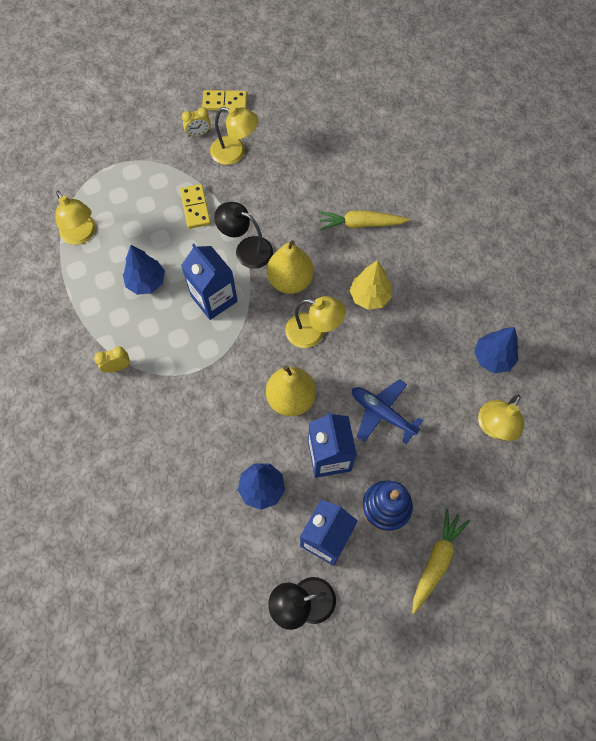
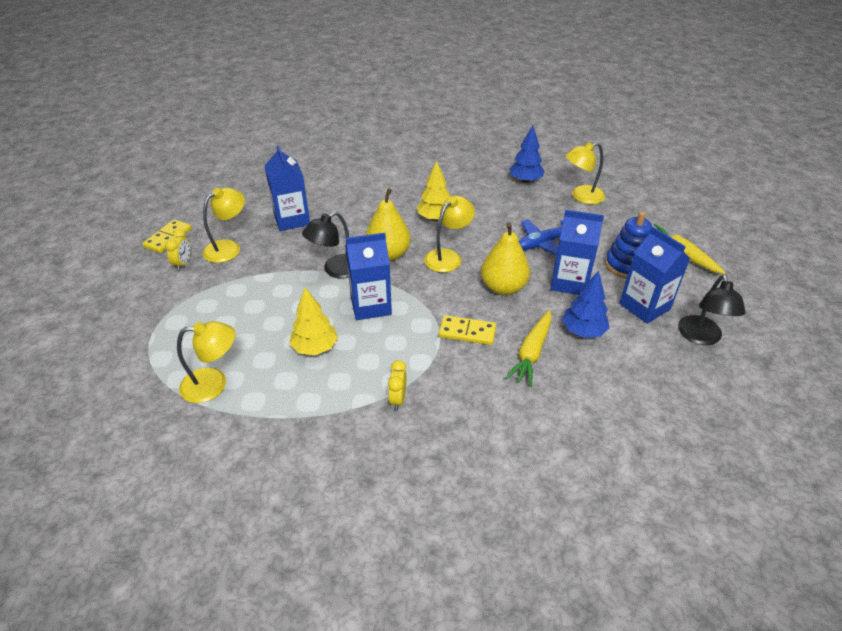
camera: 65 degrees left, 25 degrees down
blue tree [123,245,165,295] -> yellow tree [290,288,338,355]
yellow domino [180,184,211,229] -> yellow domino moved to [439,315,496,345]
yellow carrot [319,210,410,230] -> yellow carrot moved to [505,310,552,387]
yellow lamp [478,395,524,441] -> yellow lamp turned 105 degrees clockwise [565,142,605,204]
none -> blue carton [265,145,310,231]

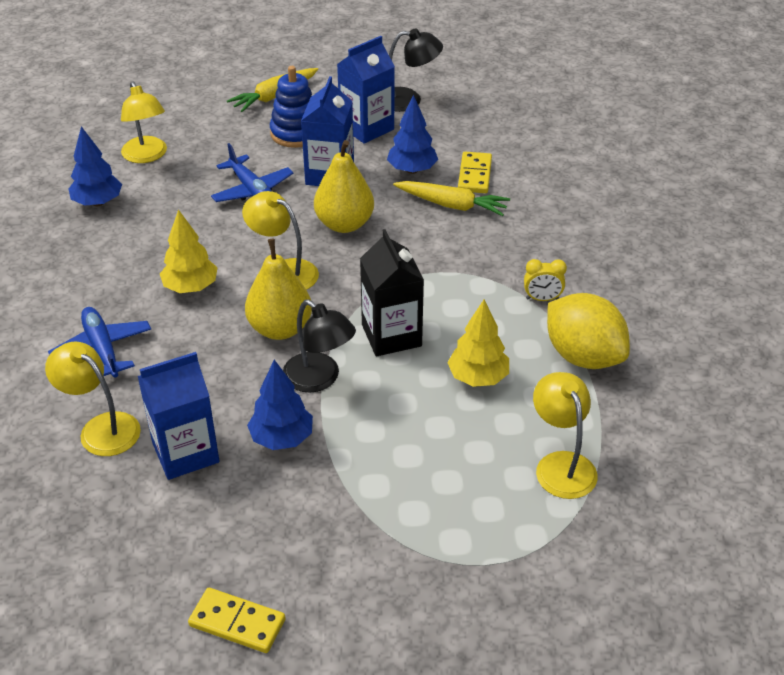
camera: 95 degrees left, 0 degrees up
yellow clock [165,229,190,271] -> none
yellow lamp [203,187,245,263] -> yellow lamp moved to [45,342,141,456]
blue carton [345,233,392,320] -> black carton [360,229,424,356]
yellow domino [439,315,496,345] -> yellow domino moved to [458,152,492,193]
none -> blue plane [48,307,151,378]
none -> blue tree [247,360,313,450]
none -> yellow lemon [547,293,630,369]

